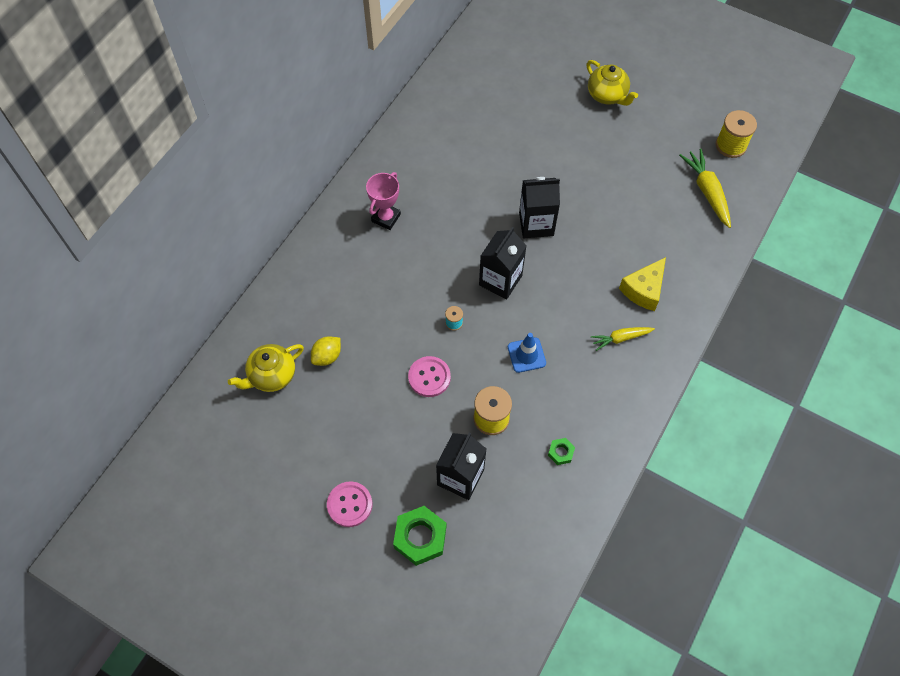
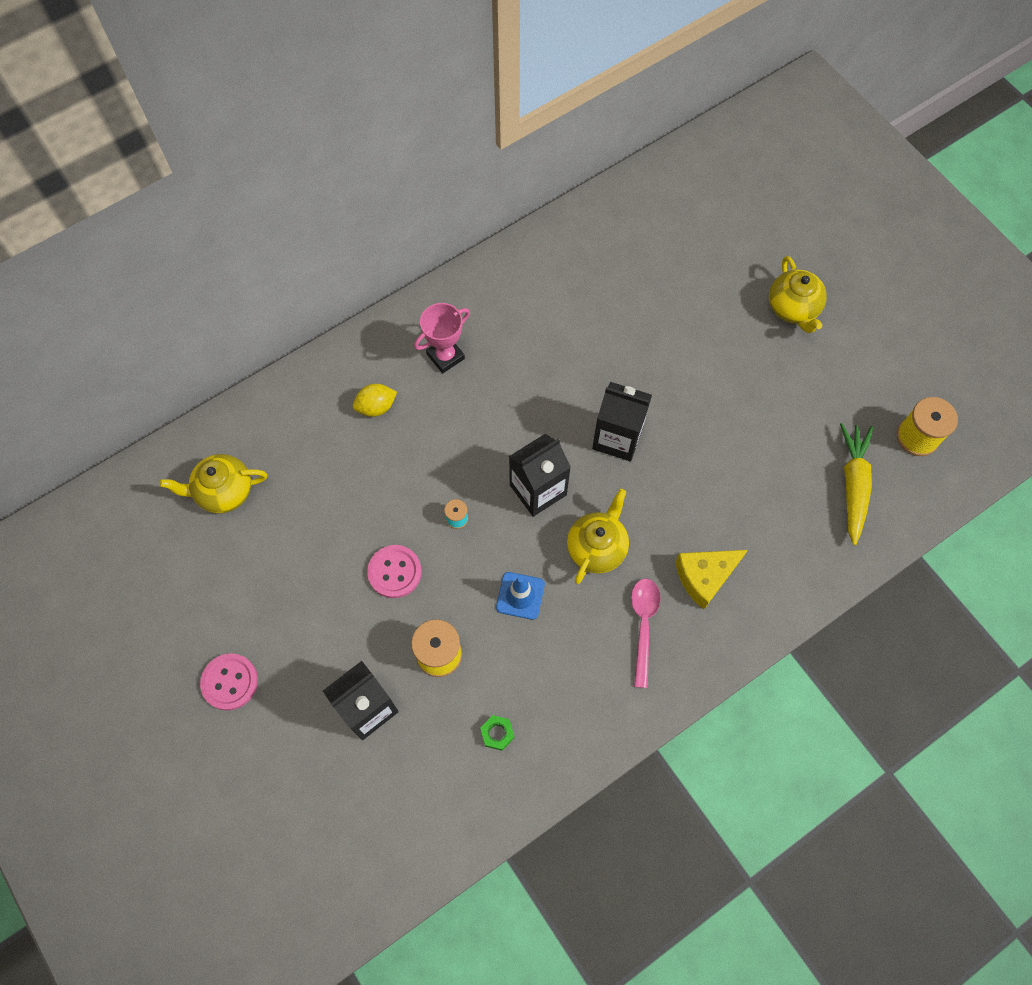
camera: 25 degrees right, 5 degrees up
yellow lemon [311,336,341,366] -> yellow lemon moved to [353,384,397,417]
green nut [393,506,446,566] -> none
yellow carrot [591,327,655,351] -> pink spoon [631,579,661,688]
none -> yellow teapot [567,489,629,584]

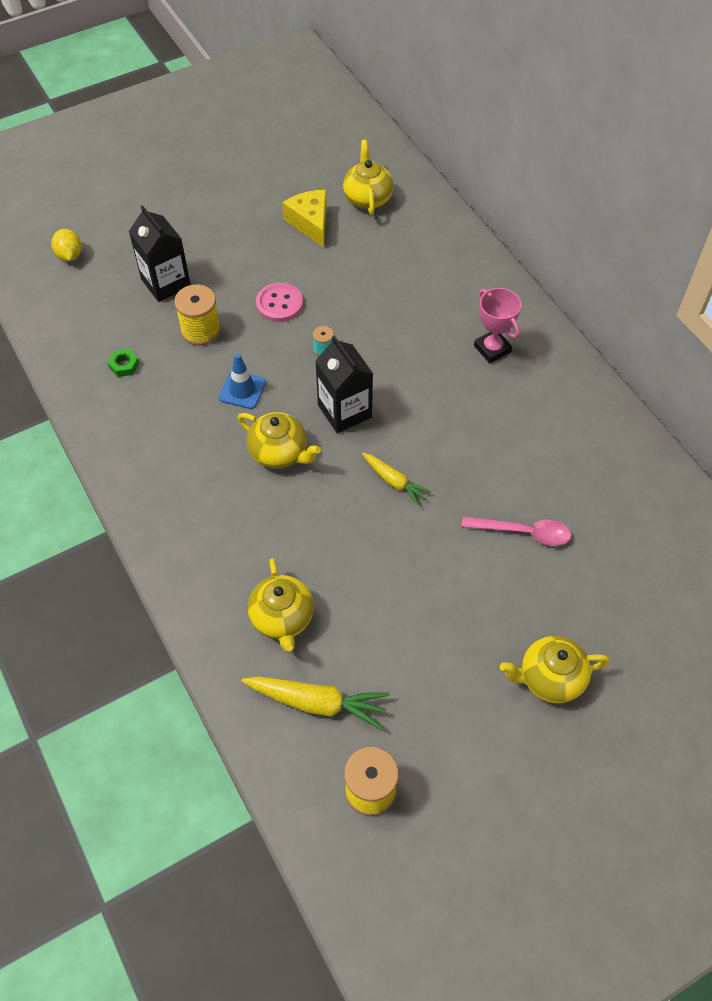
camera: 95 degrees right, 10 degrees down
pink button [200,653,258,710] -> none
yellow lemon [353,384,397,417] -> yellow lemon moved to [51,229,82,261]
black carton [592,382,652,462] -> yellow carrot [362,453,431,506]
pink spoon [631,579,661,688] -> pink spoon moved to [462,516,571,546]
yellow cheese [675,550,748,609] -> yellow cheese moved to [282,190,327,248]
none -> yellow teapot [248,558,314,652]

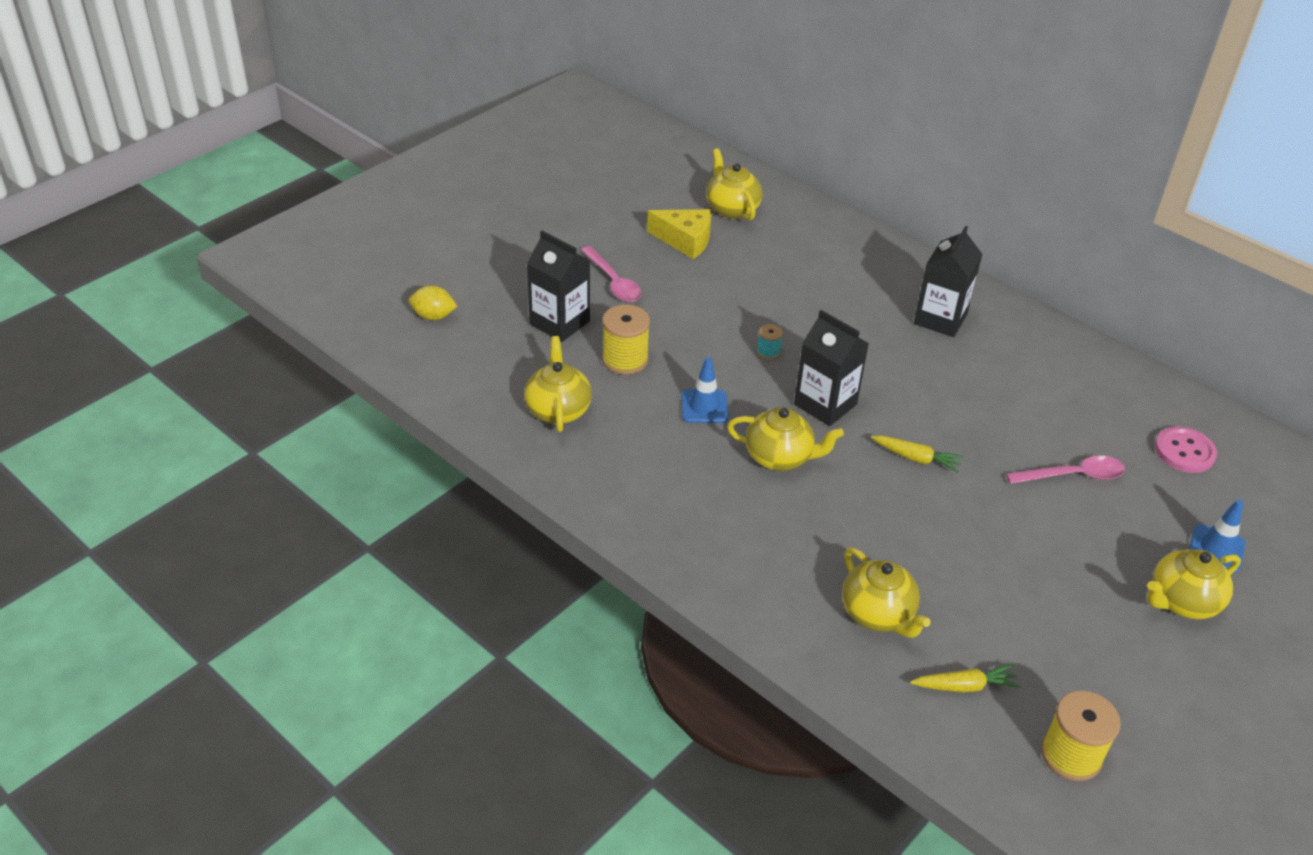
camera: 20 degrees left, 15 degrees down
yellow lemon [51,229,82,261] -> yellow lemon turned 45 degrees counterclockwise [409,286,457,320]
green nut [107,349,139,377] -> yellow teapot [524,336,592,432]
yellow carrot [241,676,390,730] -> yellow carrot [910,664,1020,692], size x0.63
pink button [256,283,303,322] -> pink button moved to [1155,427,1217,473]
yellow cheese [282,190,327,248] -> yellow cheese turned 150 degrees clockwise [647,209,712,259]
pink trophy [474,288,521,363] -> black carton [914,226,983,337]
none -> pink spoon [581,246,642,302]
none -> blue traffic cone [1189,500,1245,573]

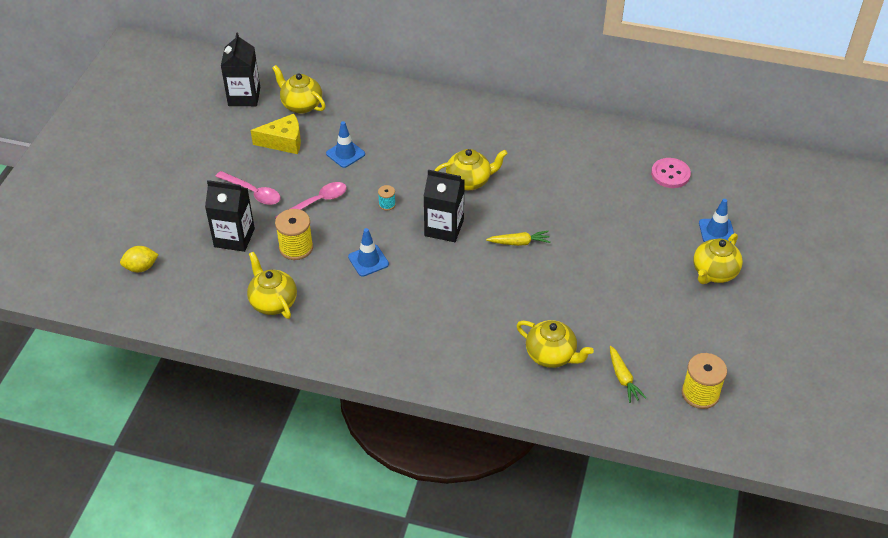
camera: 25 degrees left, 5 degrees up
yellow teapot [727,407,844,471] -> yellow teapot moved to [434,149,508,190]
yellow carrot [910,664,1020,692] -> yellow carrot turned 105 degrees clockwise [610,346,646,403]
black carton [914,226,983,337] -> black carton moved to [221,32,260,106]
pink spoon [1006,456,1125,484] -> pink spoon moved to [275,182,347,218]
none -> blue traffic cone [326,121,365,168]

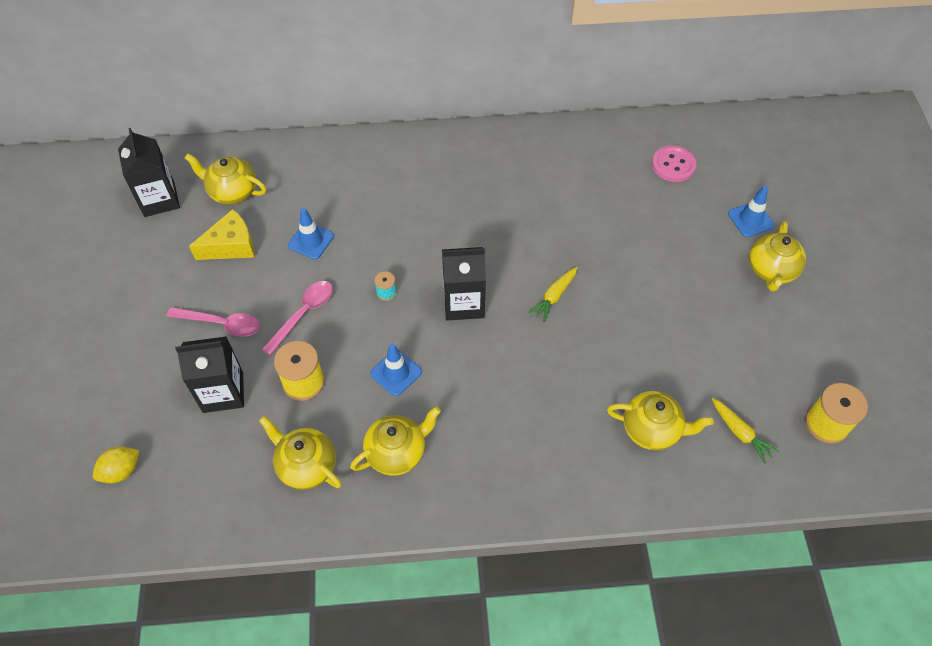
camera: 20 degrees left, 10 degrees up
yellow teapot [434,149,508,190] -> yellow teapot moved to [350,406,441,476]
yellow carrot [486,231,550,246] -> yellow carrot turned 150 degrees clockwise [528,266,578,322]

